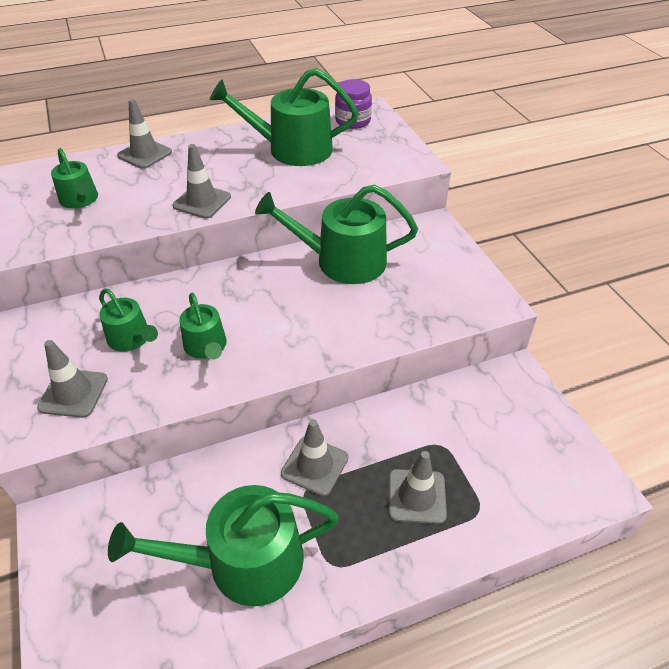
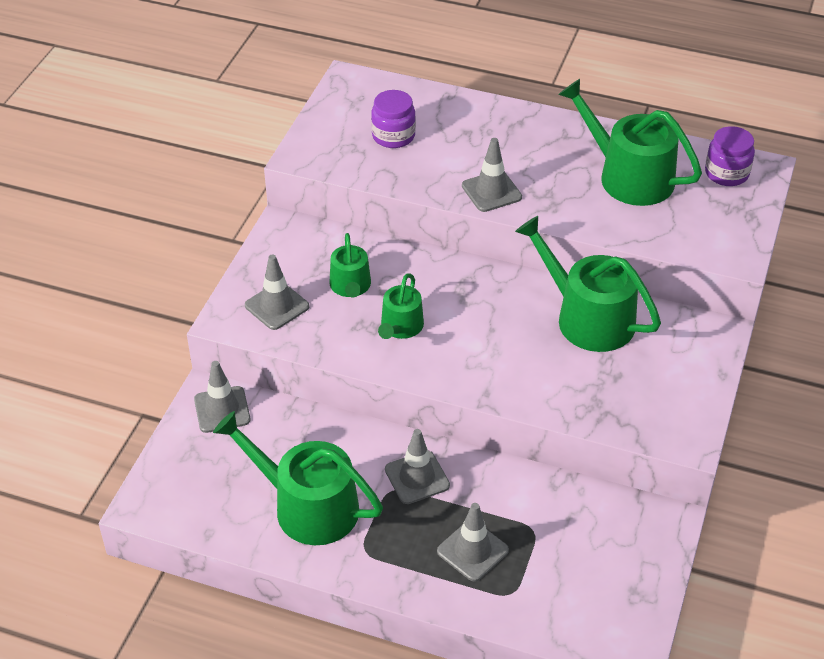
camera: 40 degrees right, 0 degrees up
green watering can [51,148,98,209] -> purple jar [371,90,416,148]
grey traffic cone [117,99,172,169] -> grey traffic cone moved to [194,361,250,433]

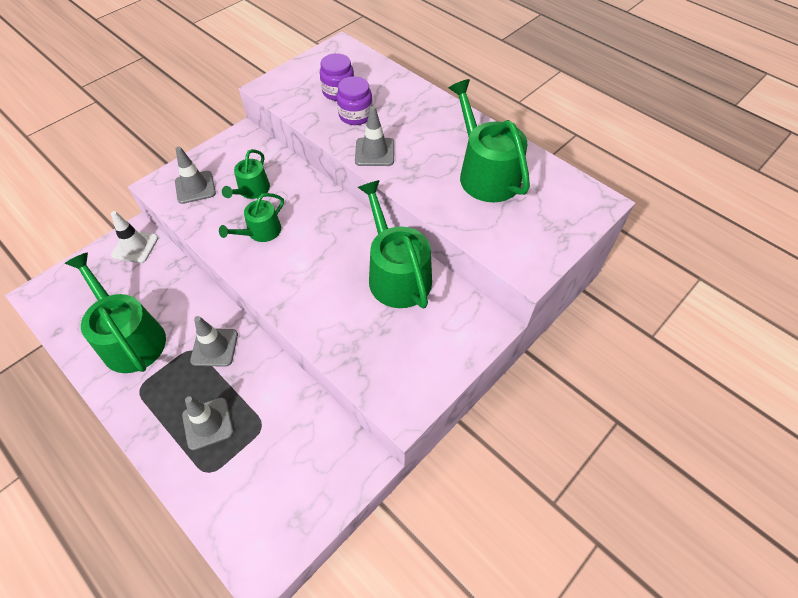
camera: 25 degrees right, 10 degrees up
grey traffic cone [194,361,250,433] -> white traffic cone [111,211,158,263]
purple jar [705,126,755,186] -> purple jar moved to [337,76,373,125]

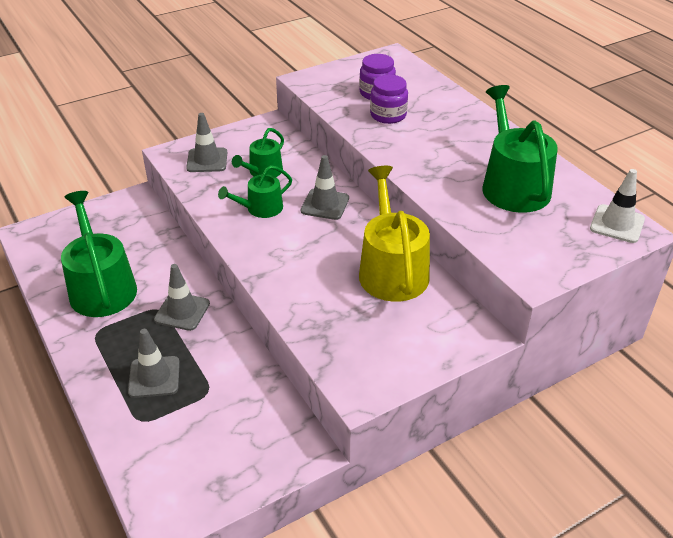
camera: 15 degrees right, 15 degrees down
white traffic cone [111,211,158,263] -> white traffic cone moved to [590,169,645,243]
grey traffic cone [355,106,394,166] -> grey traffic cone moved to [301,155,349,220]
green watering can [358,180,432,309] -> yellow watering can [359,166,430,302]

